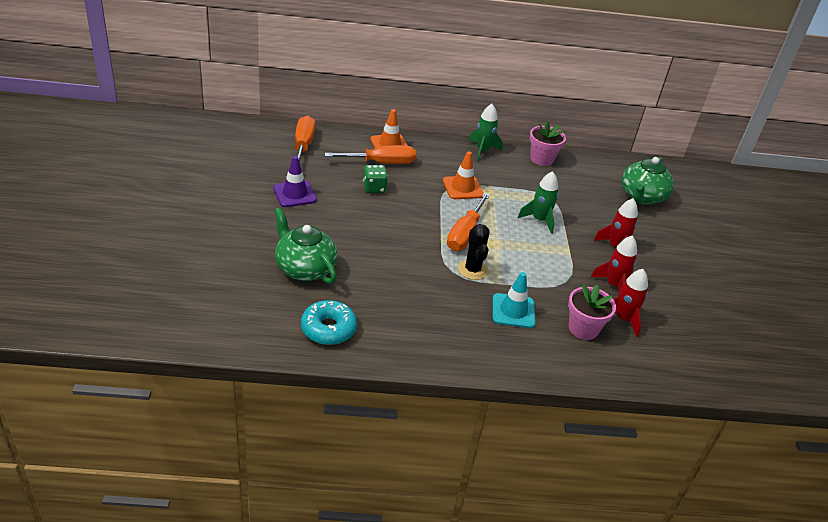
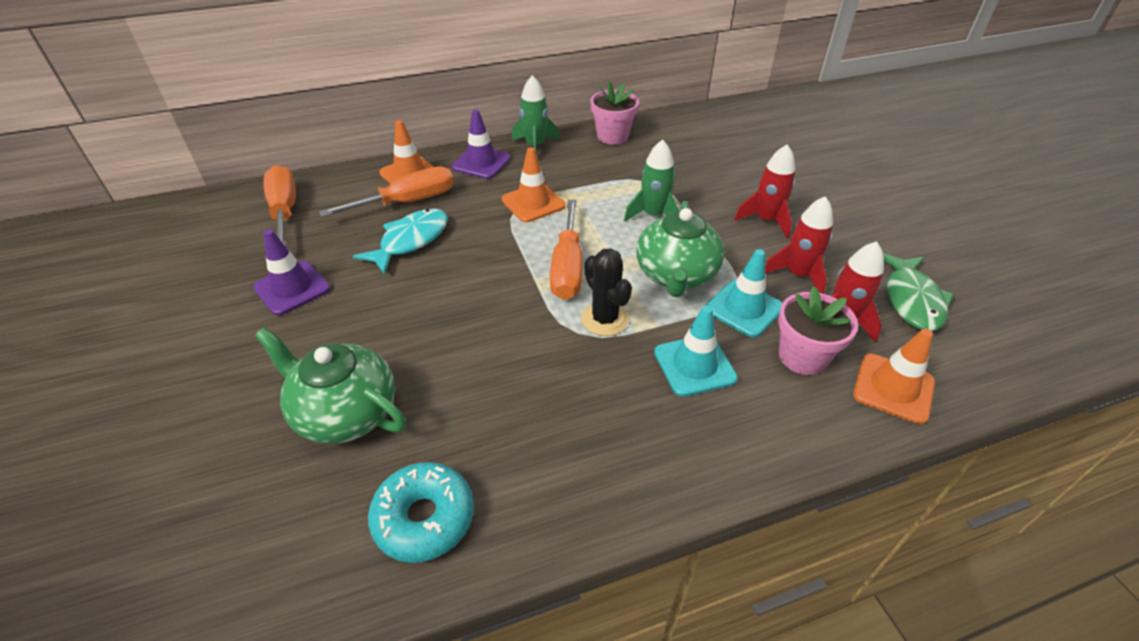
camera: 15 degrees left, 5 degrees up
green dice [363,165,388,193] -> turquoise fish [353,208,448,275]
green teapot [622,157,674,205] -> green teapot moved to [636,201,725,297]
none -> purple traffic cone [452,110,511,179]
none -> turquoise traffic cone [705,249,782,338]
none -> orange traffic cone [853,328,935,424]
none -> green fish [883,253,954,331]

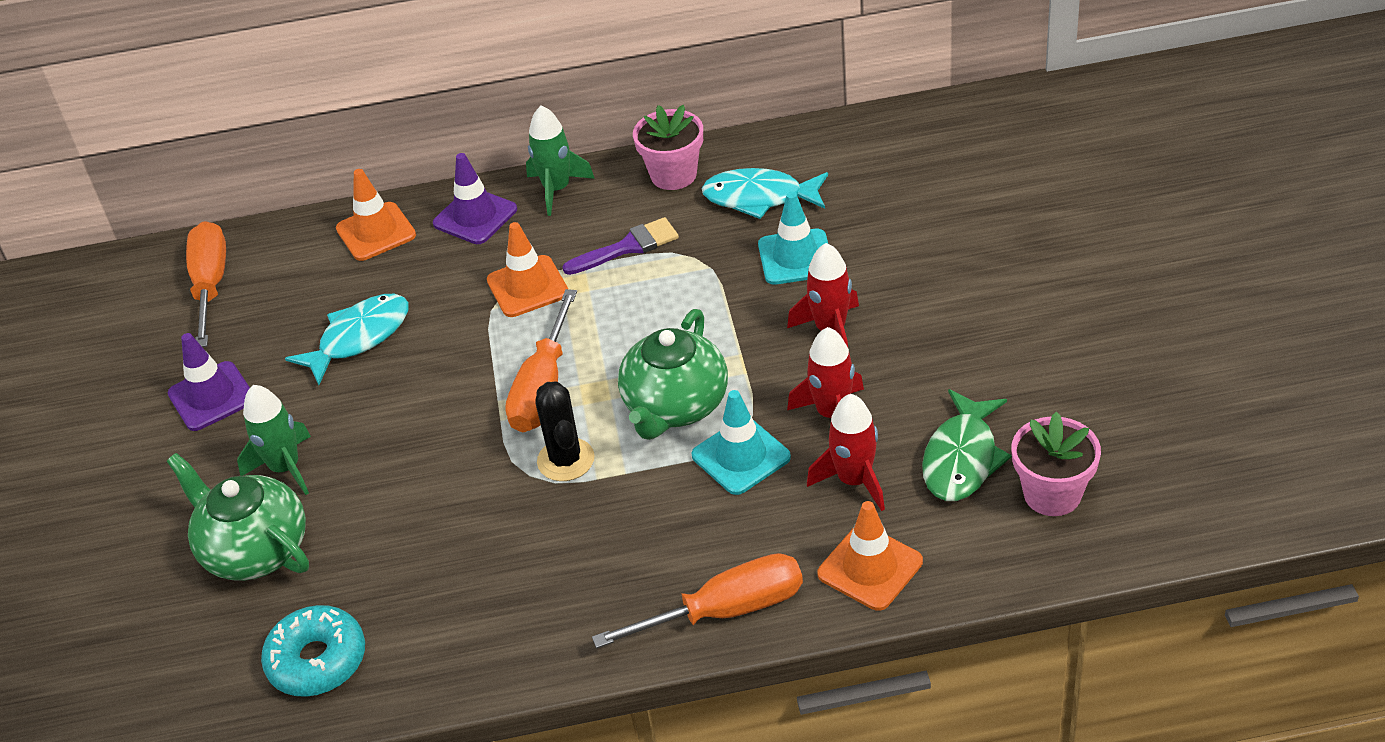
camera: 15 degrees right, 0 degrees up
orange screwdriver [319,166,454,217] -> orange screwdriver moved to [592,553,803,648]
green rocket [624,140,679,221] -> green rocket moved to [237,385,311,495]
turquoise traffic cone [654,306,738,397] -> turquoise traffic cone moved to [758,192,828,285]
pink flower pot [778,286,858,375] -> pink flower pot moved to [1011,412,1101,516]
none -> purple brush [562,217,679,275]
none -> turquoise fish [702,168,828,219]

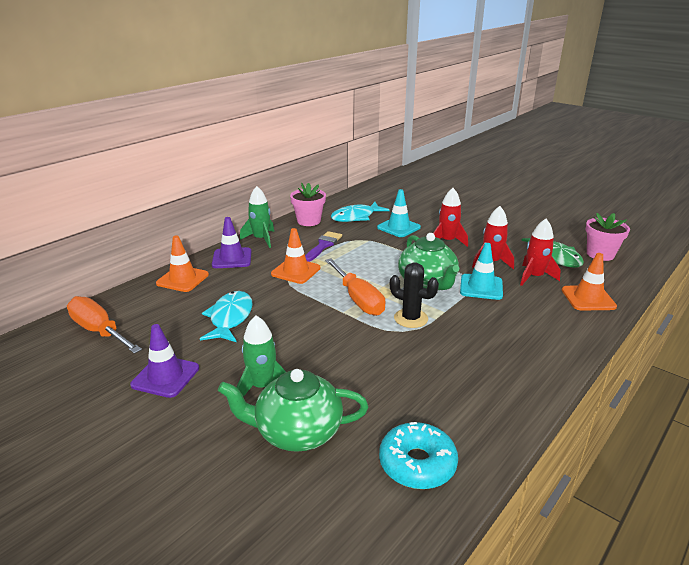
camera: 45 degrees left, 15 degrees down
orange screwdriver [592,553,803,648] -> none

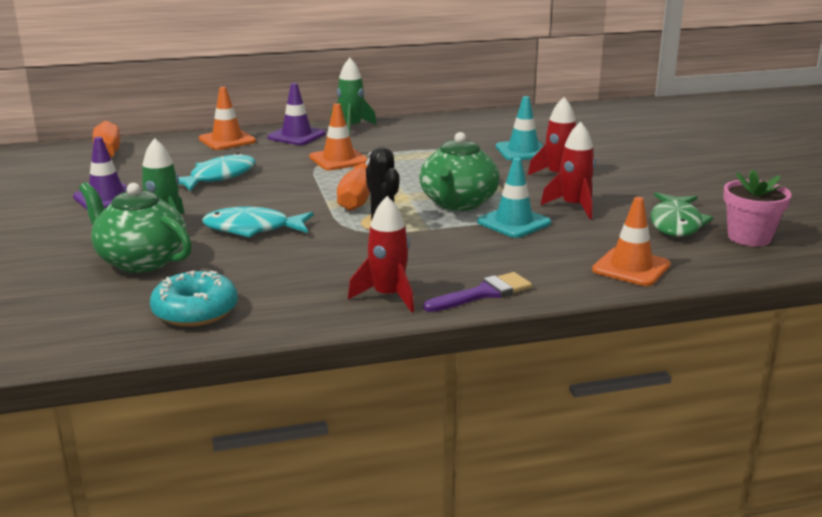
camera: 35 degrees right, 5 degrees down
pink flower pot [290,182,326,226] -> none
purple brush [305,231,342,262] -> purple brush moved to [424,272,532,312]
turquoise fish [331,202,390,222] -> turquoise fish moved to [202,207,314,237]
red rocket [520,219,561,286] -> red rocket moved to [348,196,414,313]

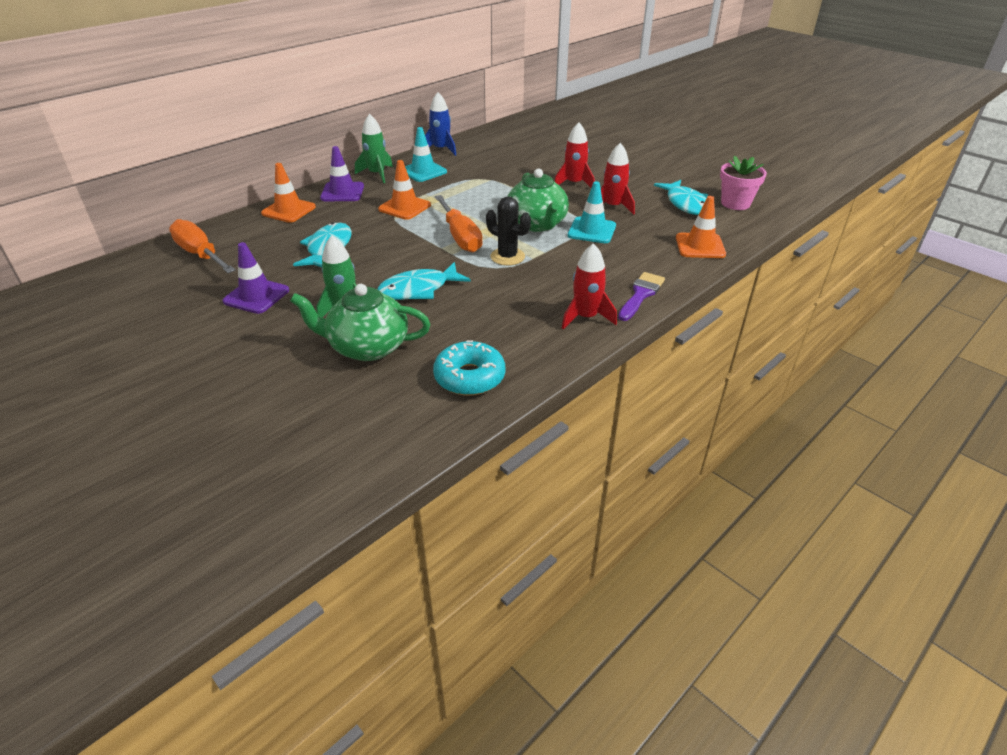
camera: 30 degrees left, 15 degrees up
turquoise traffic cone [496,96,544,160] -> turquoise traffic cone moved to [405,127,447,182]
green fish [650,192,714,237] -> turquoise fish [654,180,708,215]
none -> blue rocket [425,92,456,156]

